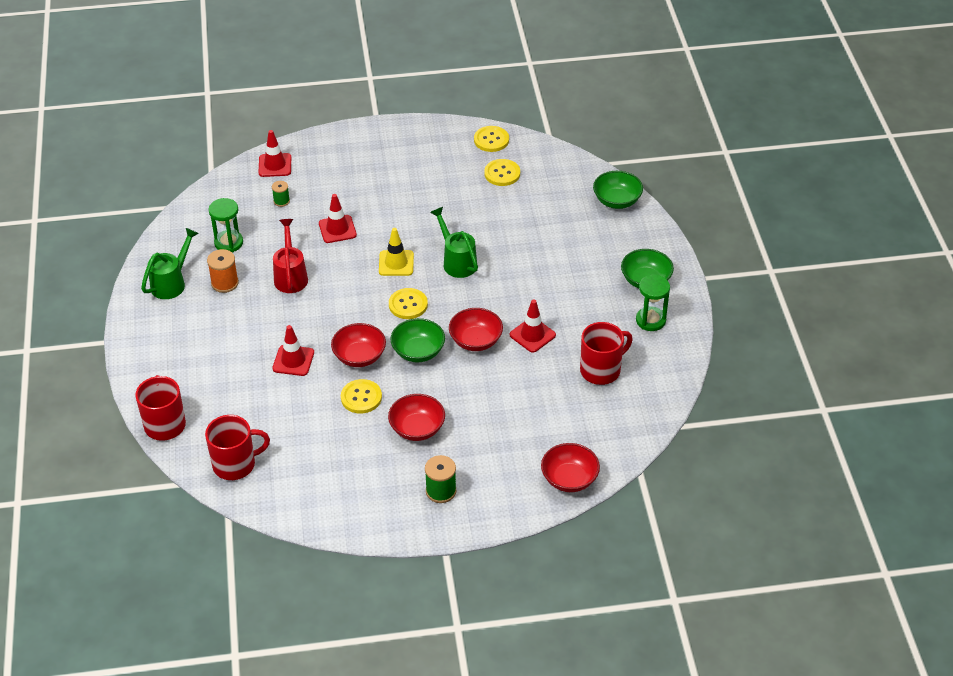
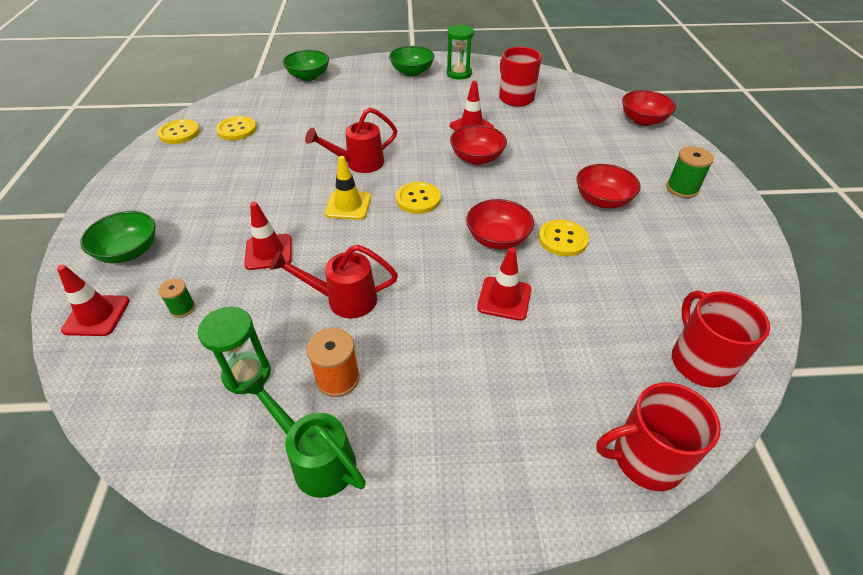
camera: 85 degrees left, 0 degrees up
green bowl [390,318,445,362] -> green bowl moved to [80,211,156,263]
green watering can [430,207,478,278] -> red watering can [305,108,397,173]

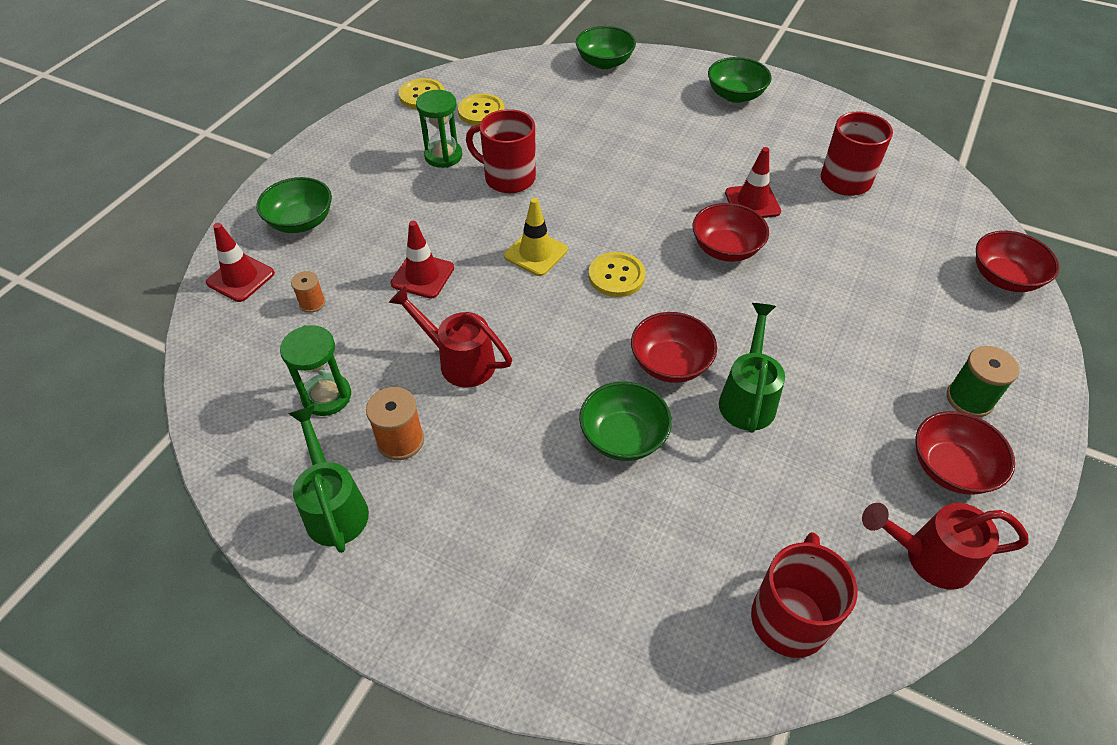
camera: 30 degrees right, 5 degrees up
green spool [158,279,195,318] -> orange spool [291,271,326,313]
red watering can [305,108,397,173] -> red watering can moved to [862,503,1028,590]
green hourglass [446,25,474,79] -> green hourglass moved to [416,90,462,168]
red traffic cone [477,248,531,321] -> green bowl [579,381,672,461]
yellow button [539,220,589,256] -> green watering can [719,303,785,433]
red bowl [576,164,641,209] -> red bowl moved to [915,411,1015,495]
red mug [596,383,721,491] -> red mug moved to [466,109,536,193]

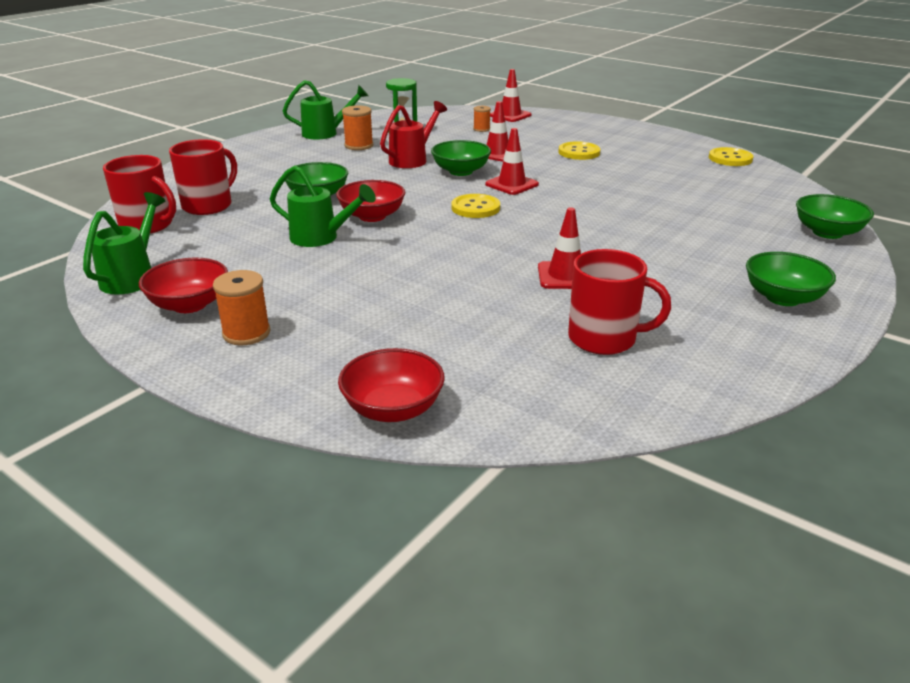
camera: 100 degrees right, 20 degrees down
green bowl [256,177,332,233] -> green bowl moved to [431,140,491,176]
green hourglass [416,90,462,168] -> none
yellow button [458,94,505,125] -> yellow button moved to [559,141,601,160]
red mug [466,109,536,193] -> red mug moved to [169,139,237,215]
yellow traffic cone [504,198,568,276] -> red traffic cone [485,128,539,195]
red bowl [693,203,769,262] -> none
red watering can [862,503,1028,590] -> green watering can [83,192,165,295]
green spool [947,346,1019,417] -> orange spool [213,270,271,345]

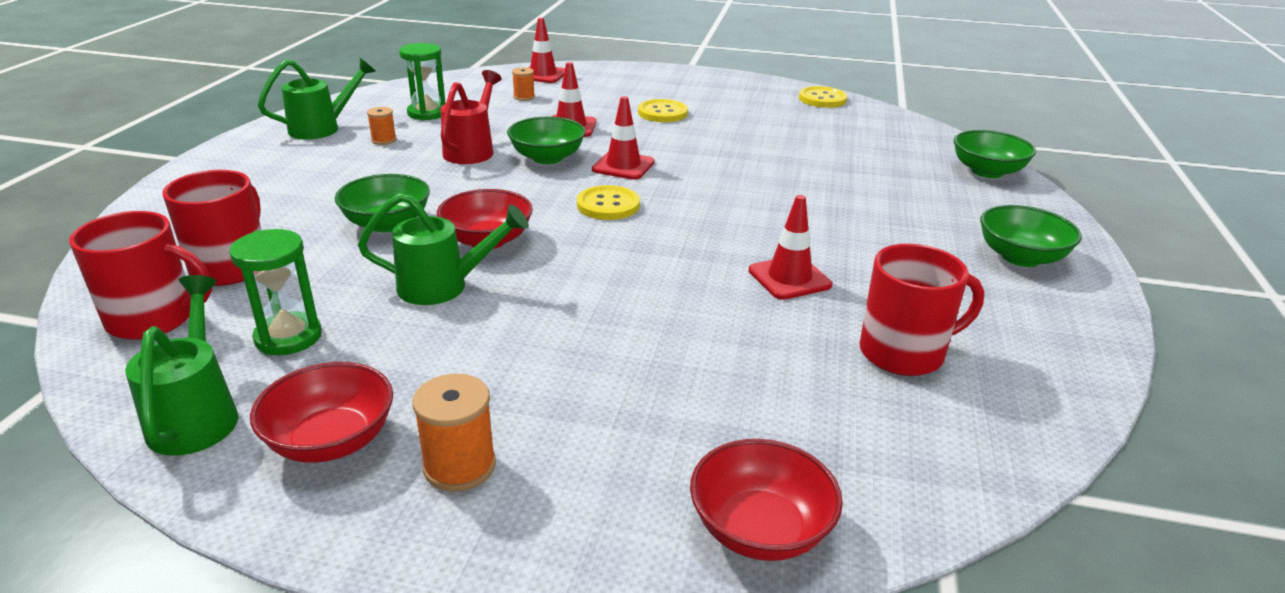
camera: 25 degrees left, 0 degrees up
orange spool [342,105,373,150] -> orange spool [367,107,397,145], size x0.63
none -> green hourglass [229,229,322,355]

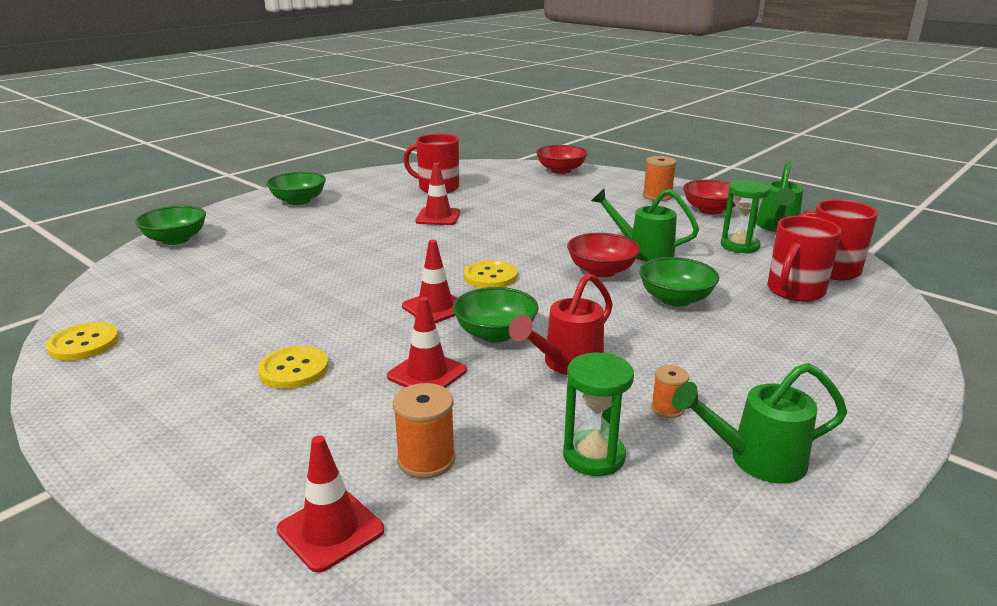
camera: 150 degrees left, 5 degrees down
orange spool [512,67,535,101] -> orange spool [393,383,455,478], size x1.60

